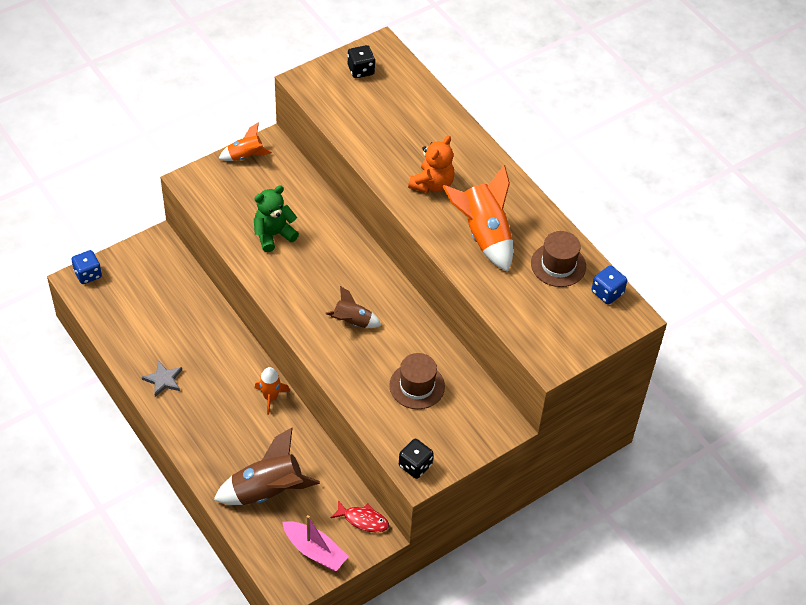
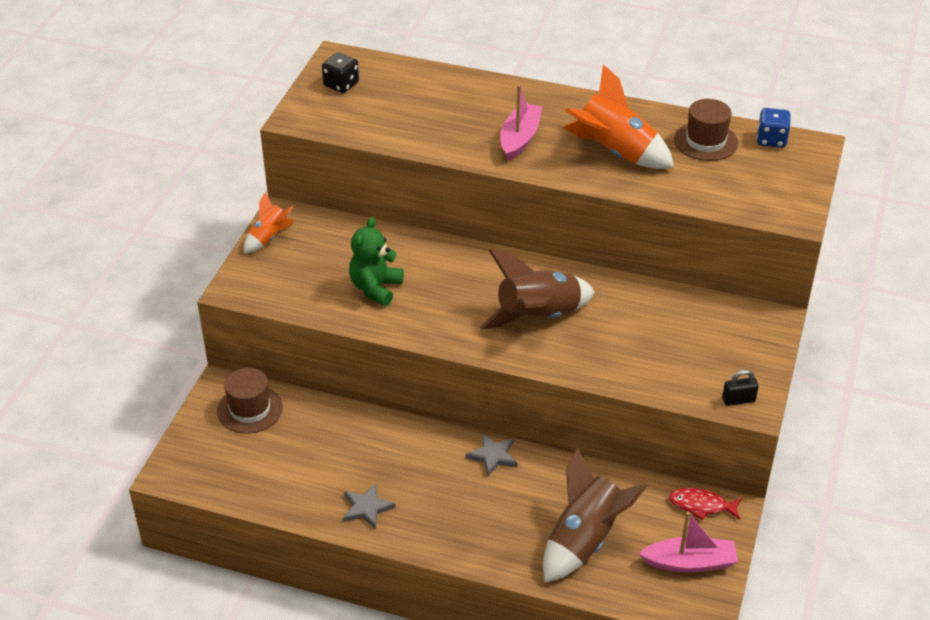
camera: 35 degrees left, 10 degrees down
blue dice [71,250,102,284] -> none
orange rocket [255,367,290,415] -> grey star [466,433,518,477]
brown rocket [325,286,382,328] -> brown rocket [480,250,595,330], size x1.80
red fish [331,500,389,532] -> red fish turned 150 degrees counterclockwise [669,488,742,520]
brown hat [389,353,445,409] -> brown hat moved to [217,368,283,434]
black dice [399,439,434,479] -> black padlock [722,370,759,406]
orange teddy bear [408,135,455,193] -> pink boat [500,85,542,161]

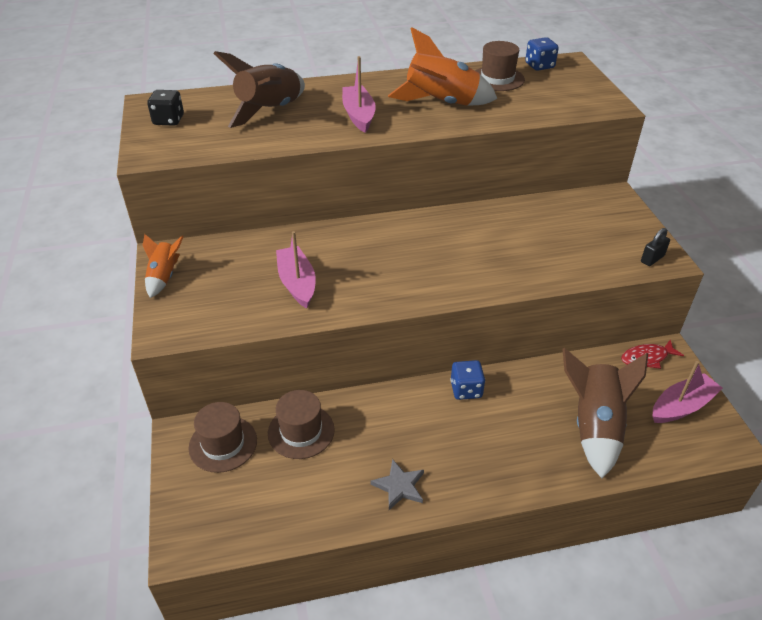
camera: 30 degrees left, 0 degrees up
green teddy bear [349,217,404,306] -> pink boat [276,231,316,308]
grey star [466,433,518,477] -> blue dice [450,360,485,400]
brown rocket [480,250,595,330] -> brown rocket moved to [213,51,305,128]
none -> brown hat [268,390,335,459]

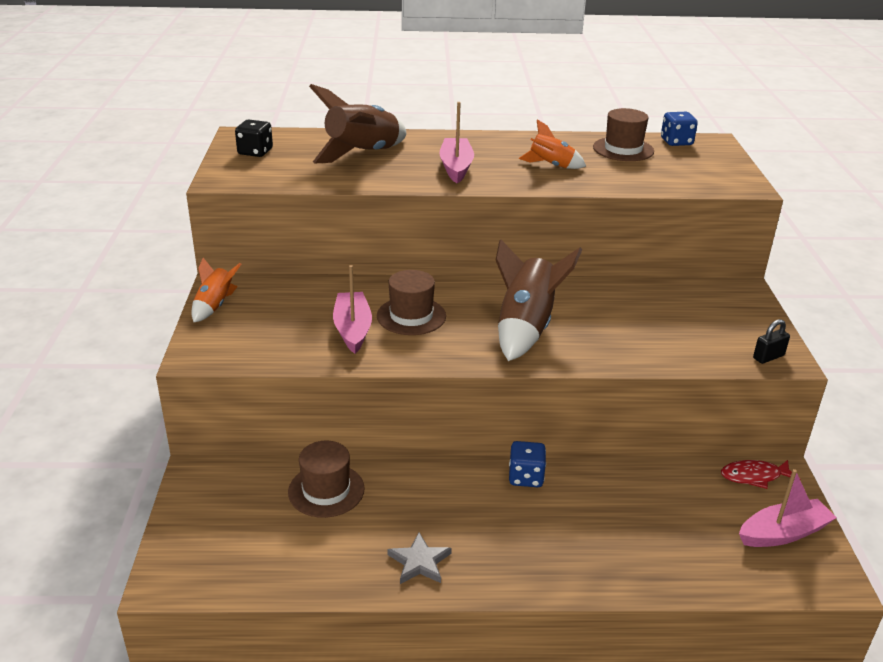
camera: 10 degrees right, 10 degrees down
brown hat [189,402,257,473] -> brown hat moved to [377,270,446,335]
orange rocket [388,27,497,106] -> orange rocket [519,119,586,169], size x0.56
brown rocket [562,348,648,478] -> brown rocket moved to [496,239,583,361]

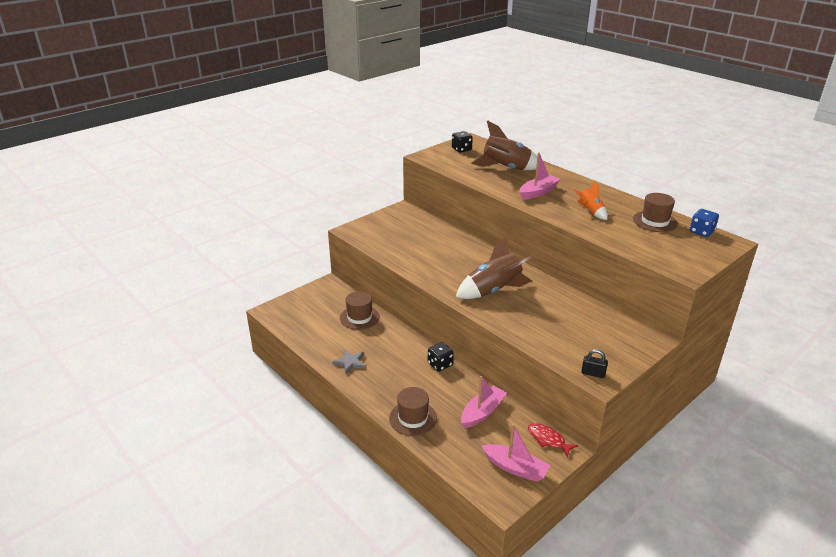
camera: 50 degrees right, 0 degrees up
orange rocket [191,258,241,322] -> none
pink boat [333,265,372,354] -> pink boat moved to [461,376,507,428]
brown hat [377,270,446,335] -> brown hat moved to [389,387,437,436]
blue dice [509,441,546,487] -> black dice [428,342,454,372]

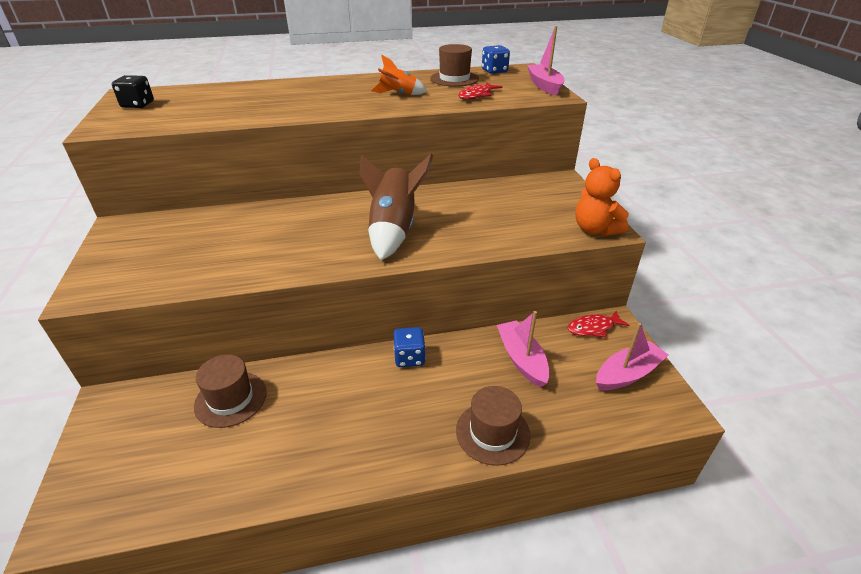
camera: 60 degrees left, 5 degrees up
grey star [332,350,365,374] -> none
black dice [428,342,454,372] -> blue dice [393,327,426,367]
brown rocket [471,120,537,170] -> none
pink boat [519,152,560,200] -> pink boat moved to [527,26,564,96]
black padlock [581,349,608,378] -> orange teddy bear [575,158,629,236]
none -> red fish [458,82,502,100]

